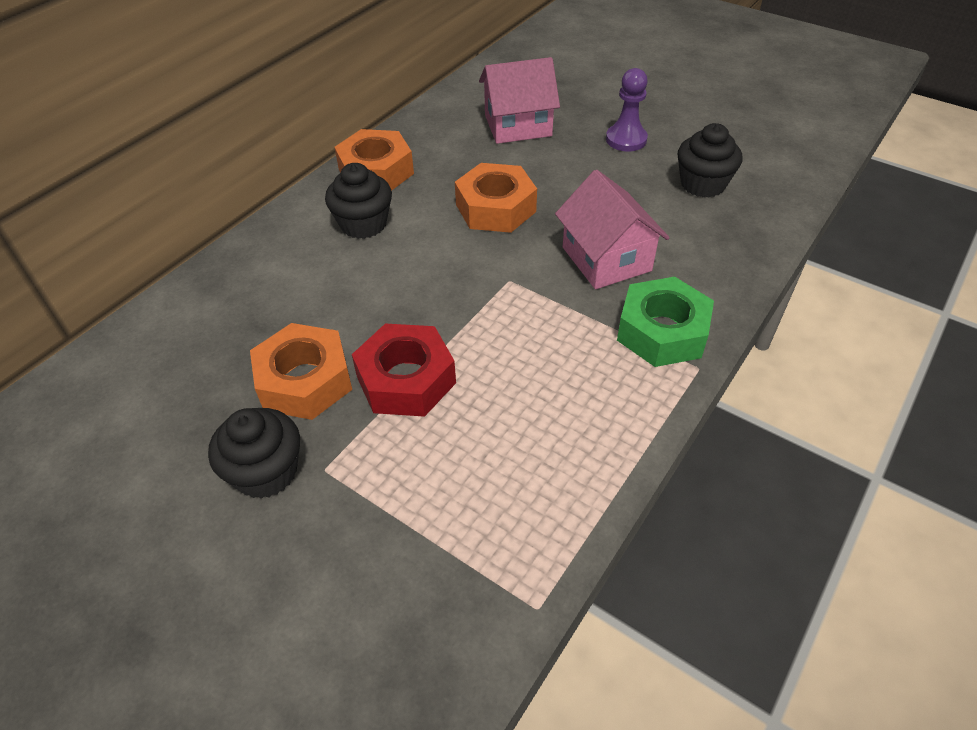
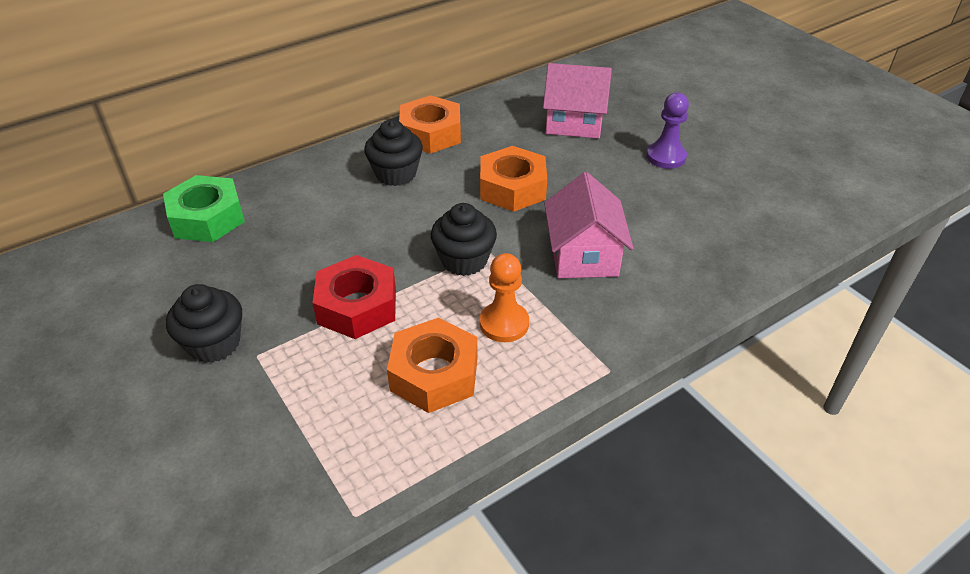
camera: 20 degrees right, 5 degrees down
orange nut [250,323,352,420] -> orange nut moved to [387,318,478,413]
green nut [617,277,714,367] -> green nut moved to [163,175,245,242]
black cupcake [677,123,742,198] -> black cupcake moved to [431,203,497,276]
none -> orange pawn [480,253,529,342]

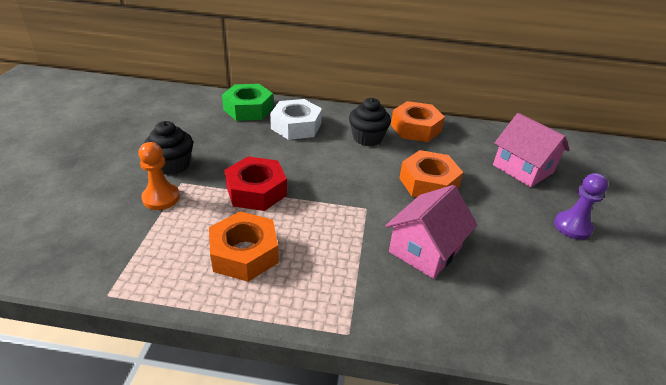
camera: 40 degrees right, 5 degrees down
black cupcake [431,203,497,276] -> none
orange pawn [480,253,529,342] -> orange pawn moved to [138,142,180,210]
none -> white nut [270,99,322,140]

